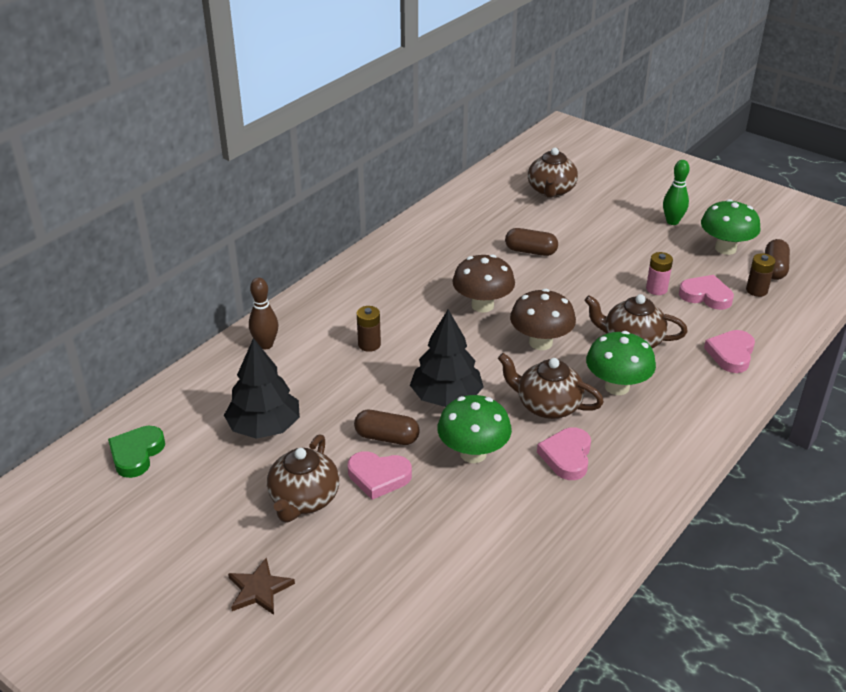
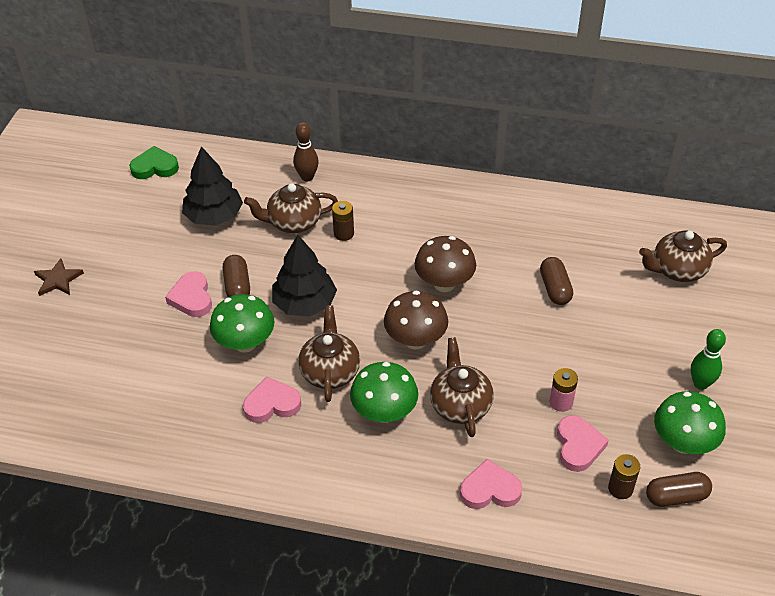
camera: 65 degrees right, 10 degrees up
brown teapot [267,435,339,523] -> brown teapot moved to [244,184,338,233]

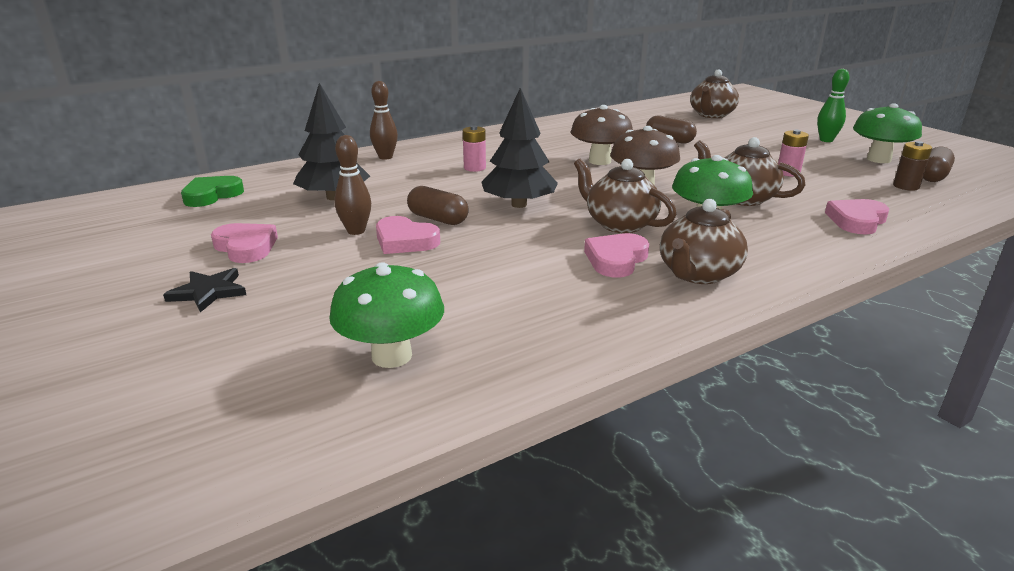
camera: 45 degrees left, 20 degrees down
brown star [34,258,84,296] -> black star [163,268,246,313]
green mushroom [210,294,275,353] -> green mushroom moved to [329,262,444,368]
brown teapot [244,184,338,233] -> brown teapot moved to [660,199,748,284]
brown battery [332,201,354,241] -> pink battery [463,125,486,172]
pink heart [557,415,609,472] -> pink heart moved to [211,223,278,263]
none -> brown bowling pin [334,135,371,235]

